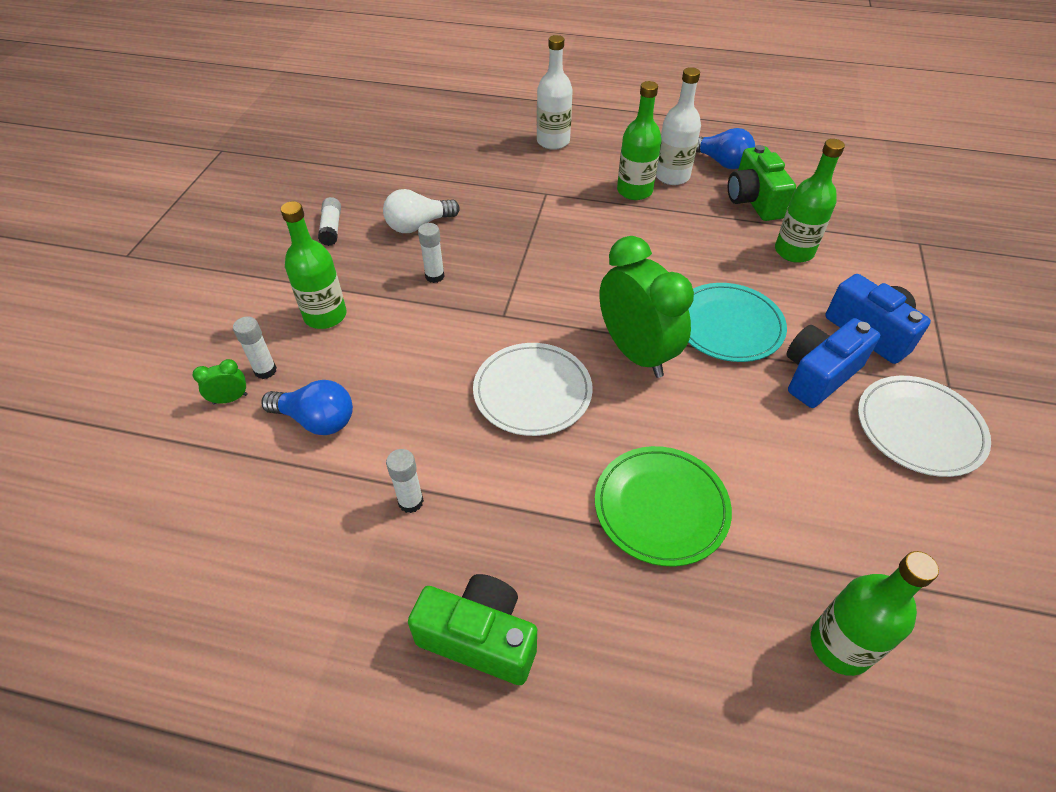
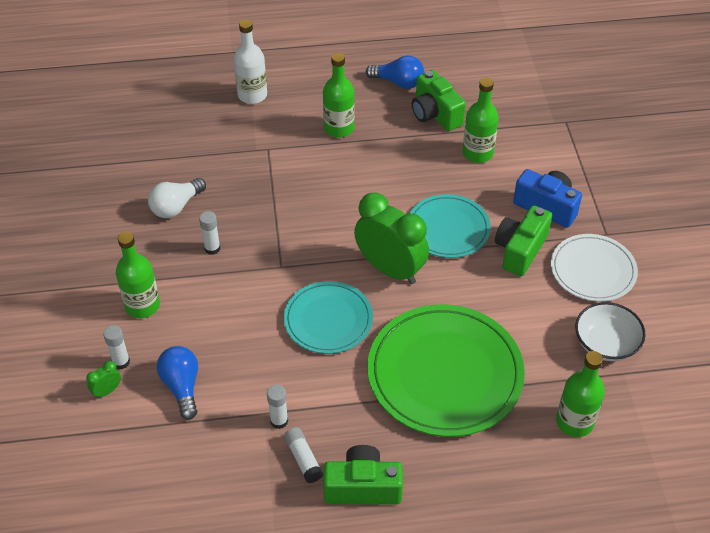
camera: 20 degrees left, 0 degrees up
blue light bulb [261,380,353,435] -> blue light bulb turned 105 degrees counterclockwise [157,346,198,420]
white glue stick [318,197,341,246] -> white glue stick moved to [284,427,323,483]
white plate [473,343,593,436] -> turquoise plate [284,281,373,354]
green plate [595,446,732,567] -> green plate [367,304,525,437], size x1.69
white bottle [656,67,701,185] -> none
blue camera [786,318,880,408] -> green camera [495,205,552,276]
none -> white bowl [575,302,646,361]

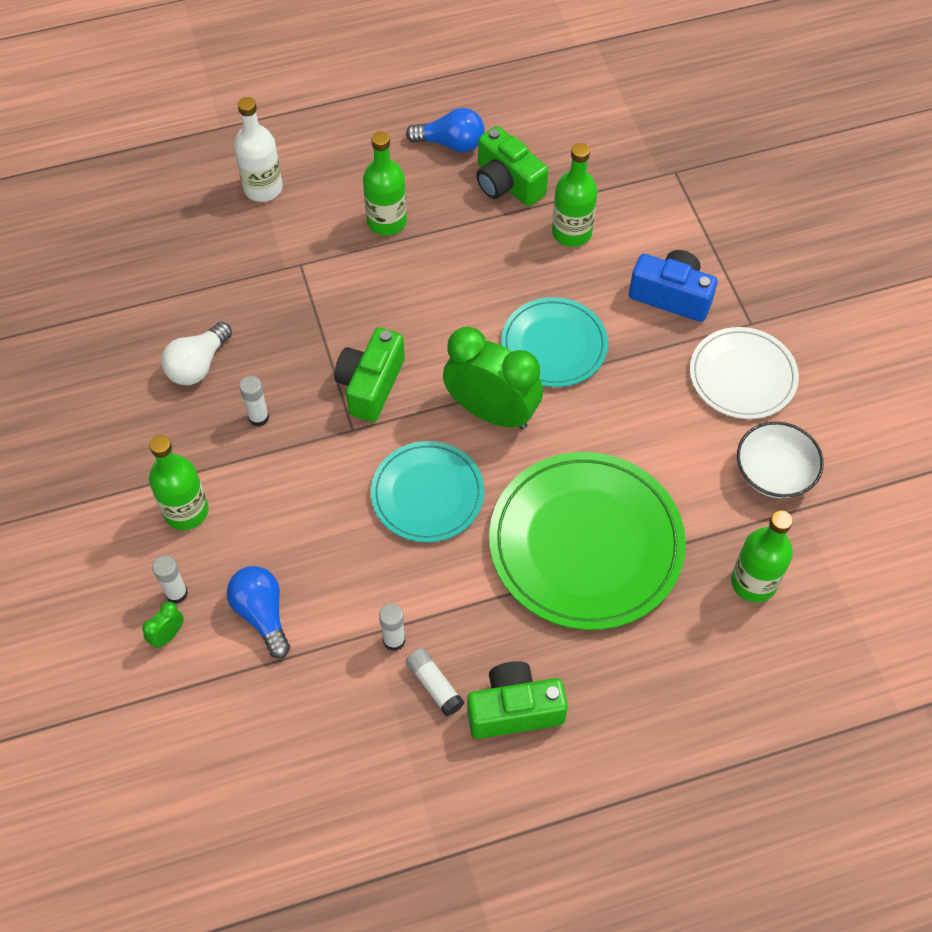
camera: 10 degrees left, 10 degrees up
green camera [495,205,552,276] -> green camera moved to [334,327,405,422]

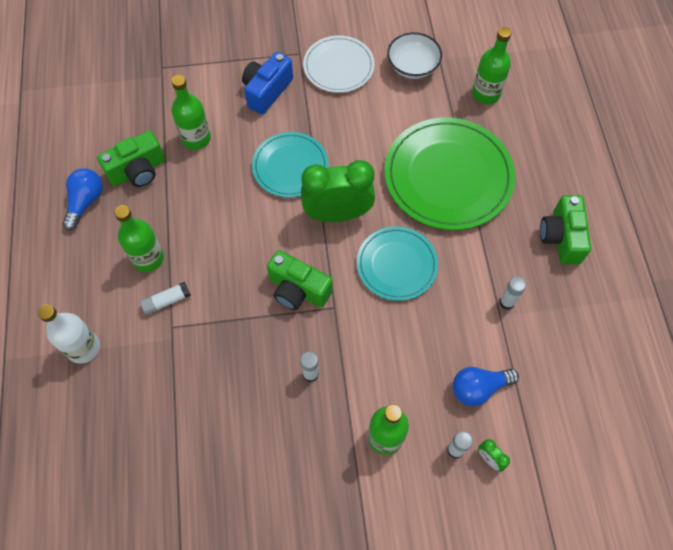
camera: 80 degrees left, 5 degrees up
white light bulb [161,322,232,385] -> none
white glue stick [406,648,464,717] -> white glue stick moved to [140,282,191,315]
green clock [443,327,543,429] -> green clock turned 45 degrees clockwise [301,160,375,222]

